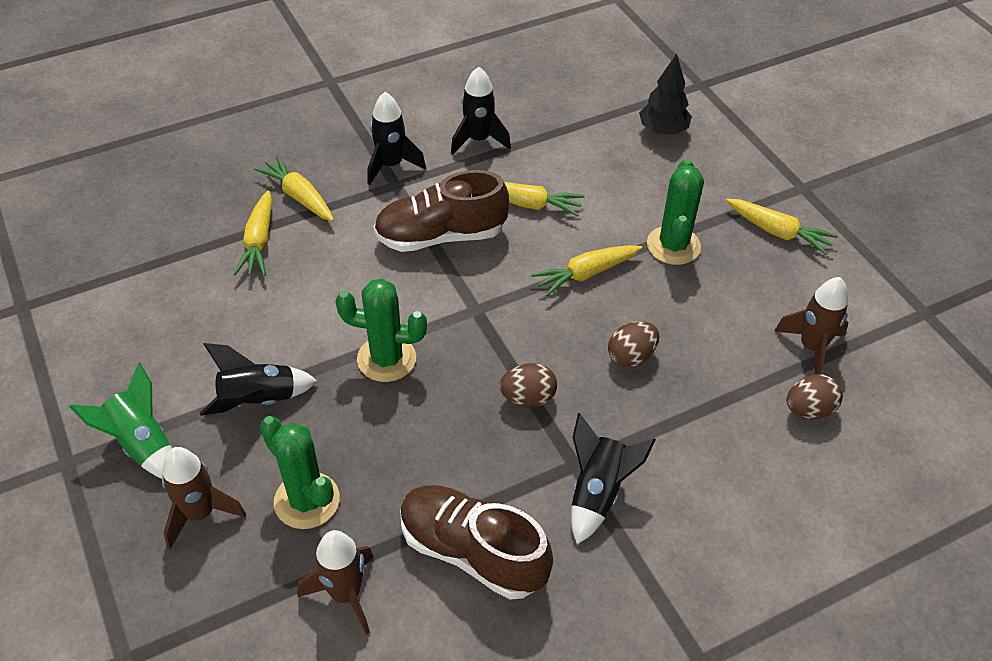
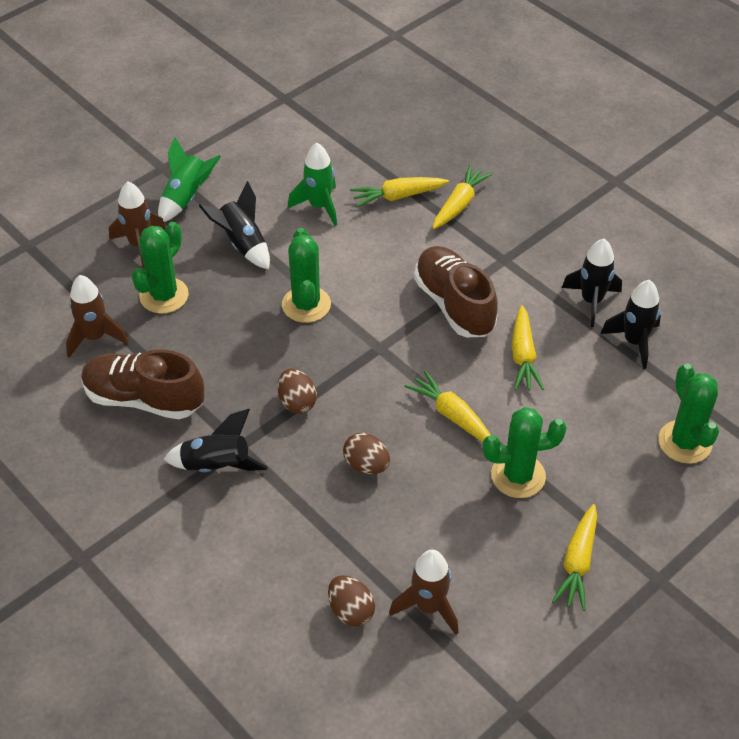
camera: 75 degrees right, 0 degrees up
black rocket [367,92,426,185] -> black rocket moved to [600,280,661,369]
brown shoe [400,485,553,600] -> brown shoe turned 90 degrees counterclockwise [81,349,205,419]
black tree [639,53,692,135] -> green cactus [658,363,719,464]
none -> green rocket [288,143,337,226]

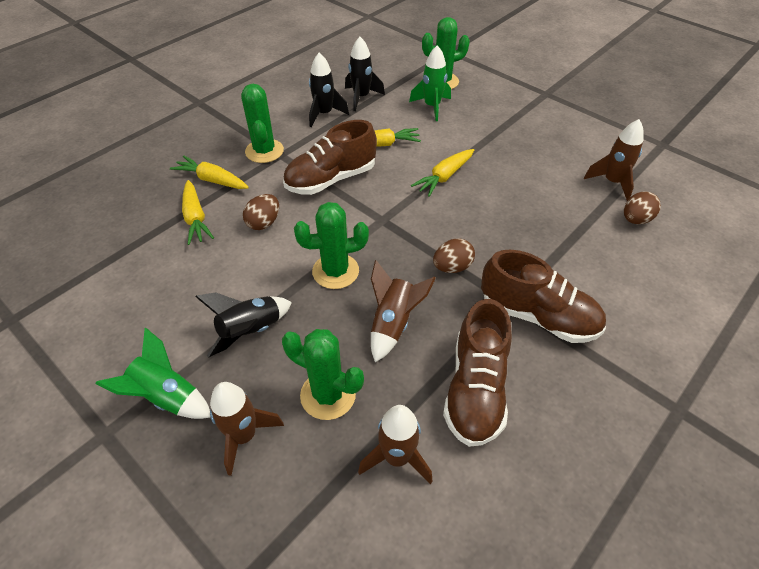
camera: 95 degrees left, 0 degrees up
black rocket [164,409,268,472] -> brown shoe [481,250,606,343]
green rocket [288,143,337,226] -> green rocket moved to [409,45,451,121]
brown egg [343,433,390,474] -> brown egg moved to [243,194,279,230]
green cactus [483,407,567,498] -> green cactus moved to [241,84,284,163]
yellow carrot [552,504,597,611] -> none
none -> brown rocket [371,260,436,362]

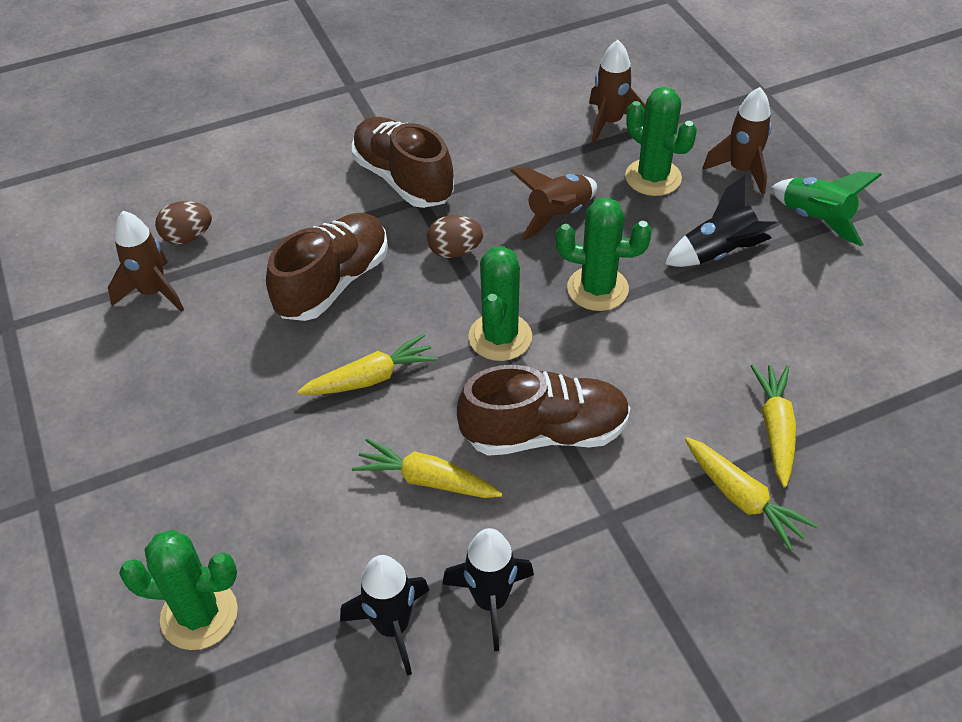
camera: 155 degrees left, 0 degrees up
green cactus [241,84,284,163] -> green cactus moved to [468,246,532,361]
brown egg [243,194,279,230] -> none
green rocket [409,45,451,121] -> none
brown shoe [443,299,512,447] -> brown shoe moved to [266,213,388,321]

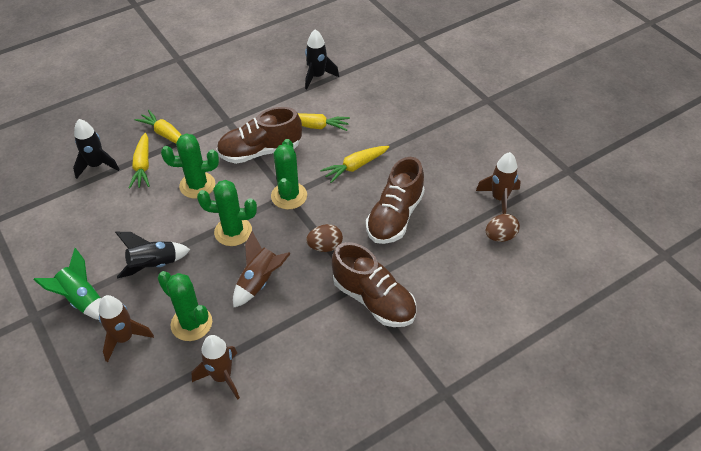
camera: 170 degrees right, 0 degrees up
green cactus [119,530,238,650] -> green cactus moved to [161,133,219,199]
black rocket [442,528,534,651] -> black rocket moved to [73,119,120,179]

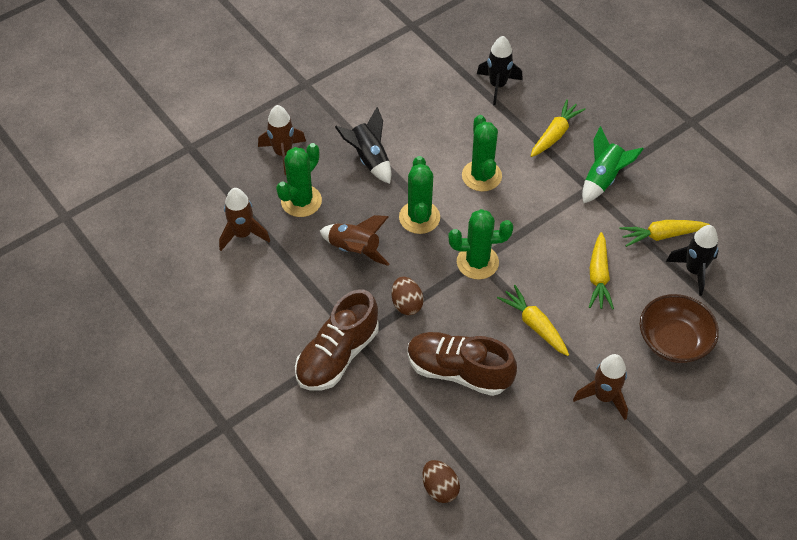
camera: 85 degrees right, 5 degrees up
green rocket [33,248,101,320] -> green rocket moved to [582,126,644,203]
yellow carrot [129,133,150,189] -> yellow carrot moved to [620,220,710,247]
brown shoe [216,107,302,164] -> none
brown rocket [476,152,521,214] -> brown rocket moved to [573,354,628,420]
none -> brown bowl [640,294,719,363]

